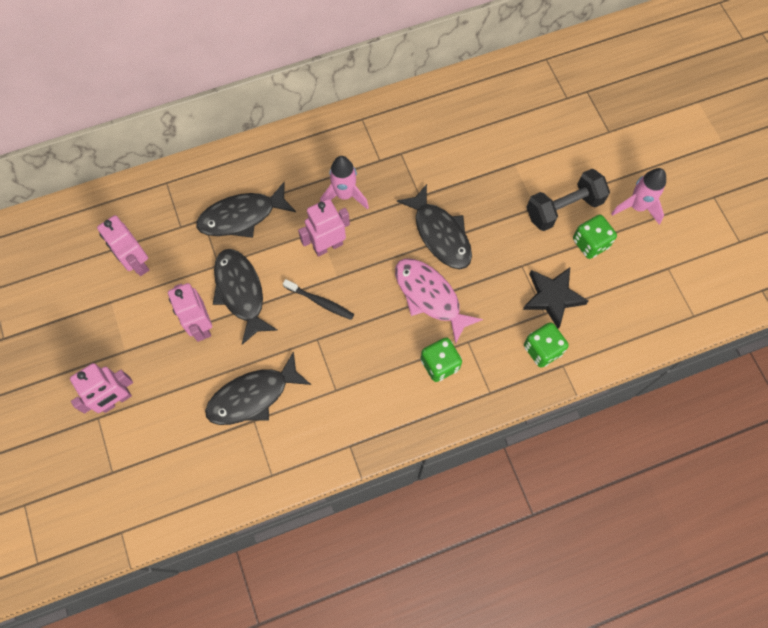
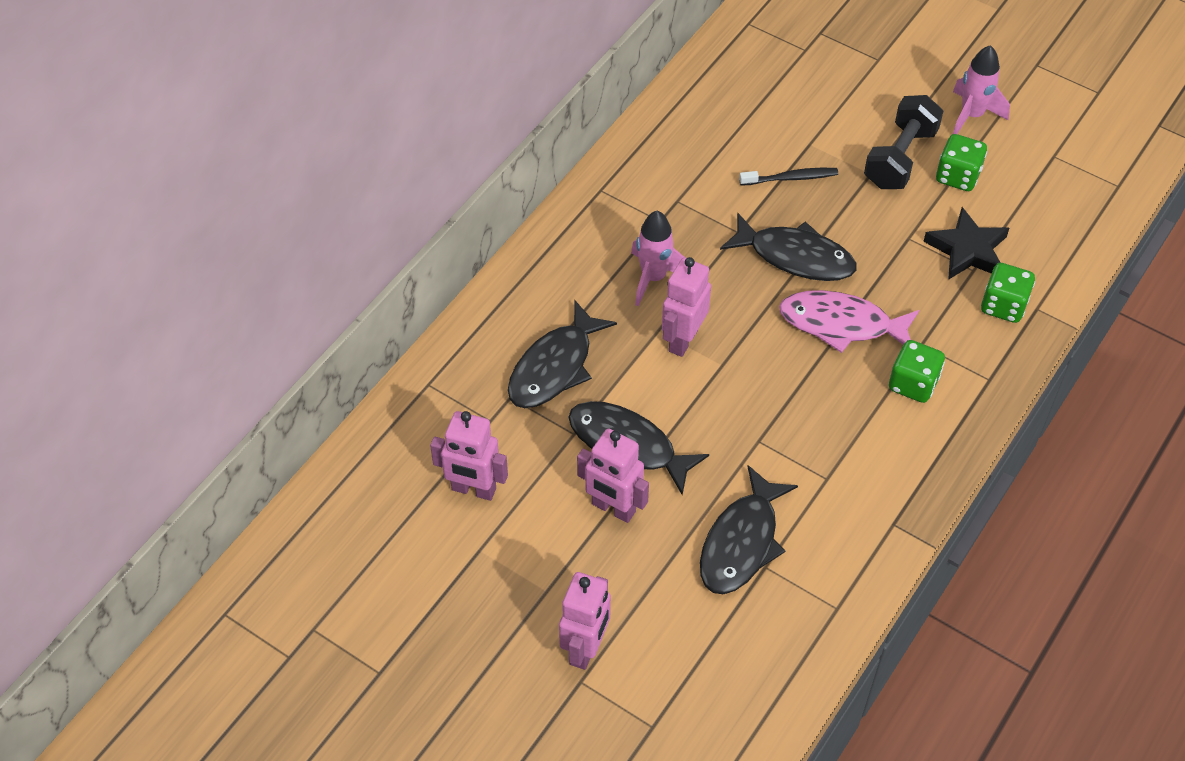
camera: 35 degrees left, 15 degrees down
black toothbrush [283,279,354,320] -> black toothbrush moved to [739,168,838,186]

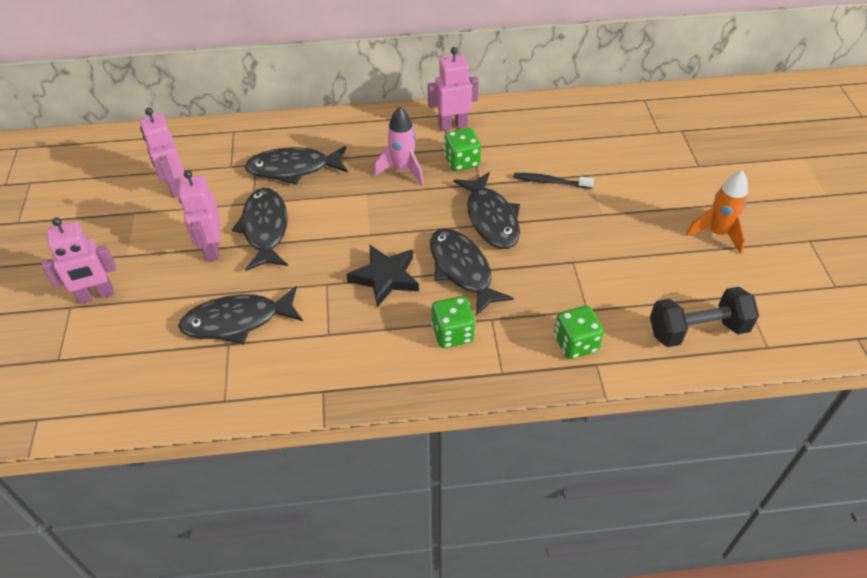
camera: 50 degrees right, 5 degrees down
pink robot [662,257,711,357] -> pink robot moved to [428,47,479,131]
black toothbrush [739,168,838,186] -> black toothbrush turned 150 degrees clockwise [513,173,594,189]
pink fish [779,290,919,353] -> black fish [430,228,514,316]
black dumbbell [864,95,943,189] -> black dumbbell moved to [650,287,759,347]
black star [923,207,1009,280] -> black star moved to [347,245,419,307]
green dice [936,134,987,191] -> green dice moved to [444,128,481,171]
pink rocket [953,45,1010,134] -> orange rocket [686,170,748,254]

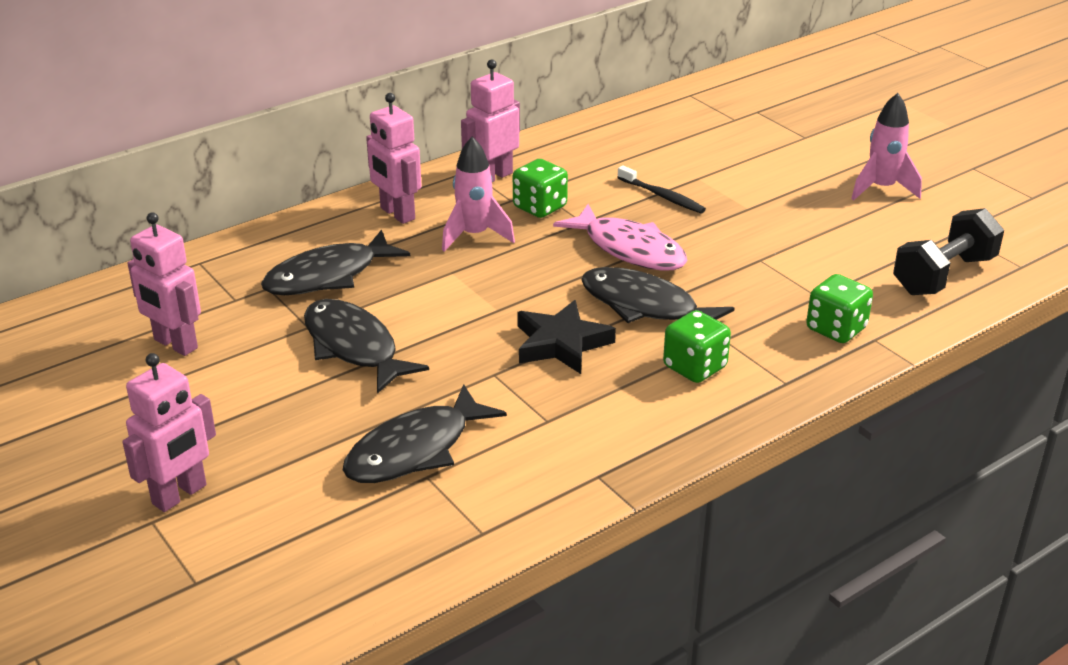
camera: 30 degrees left, 15 degrees down
pink robot [179,170,220,261] -> pink robot moved to [366,93,422,224]
black fish [454,172,520,249] -> pink fish [553,204,688,271]
black toothbrush [513,173,594,189] -> black toothbrush turned 120 degrees counterclockwise [617,166,706,213]
orange rocket [686,170,748,254] -> pink rocket [851,93,922,200]

